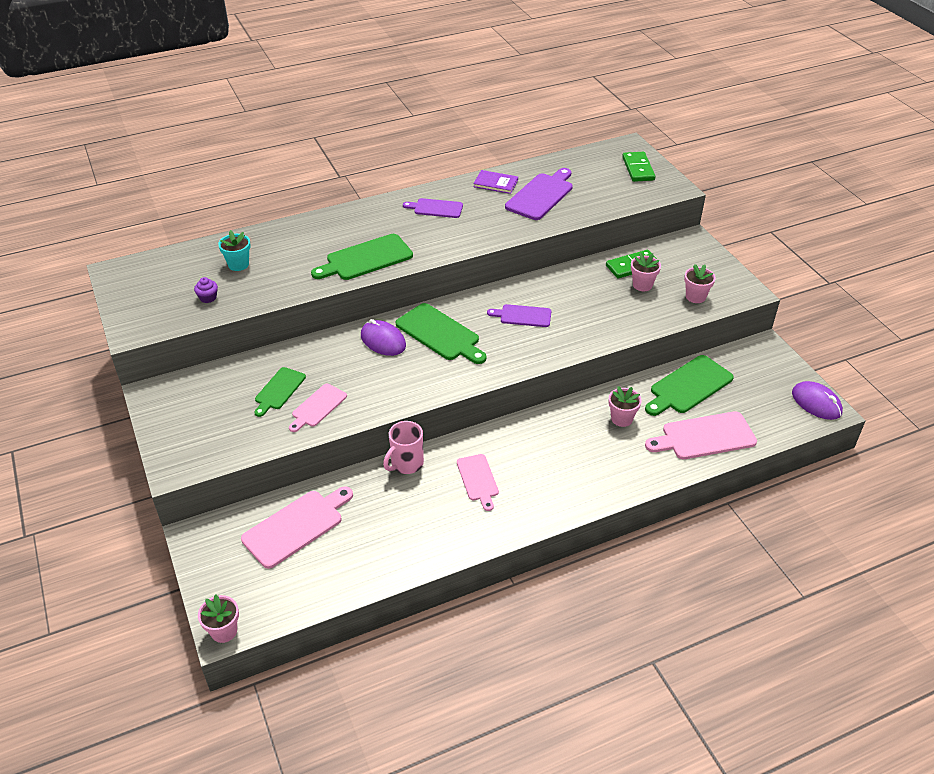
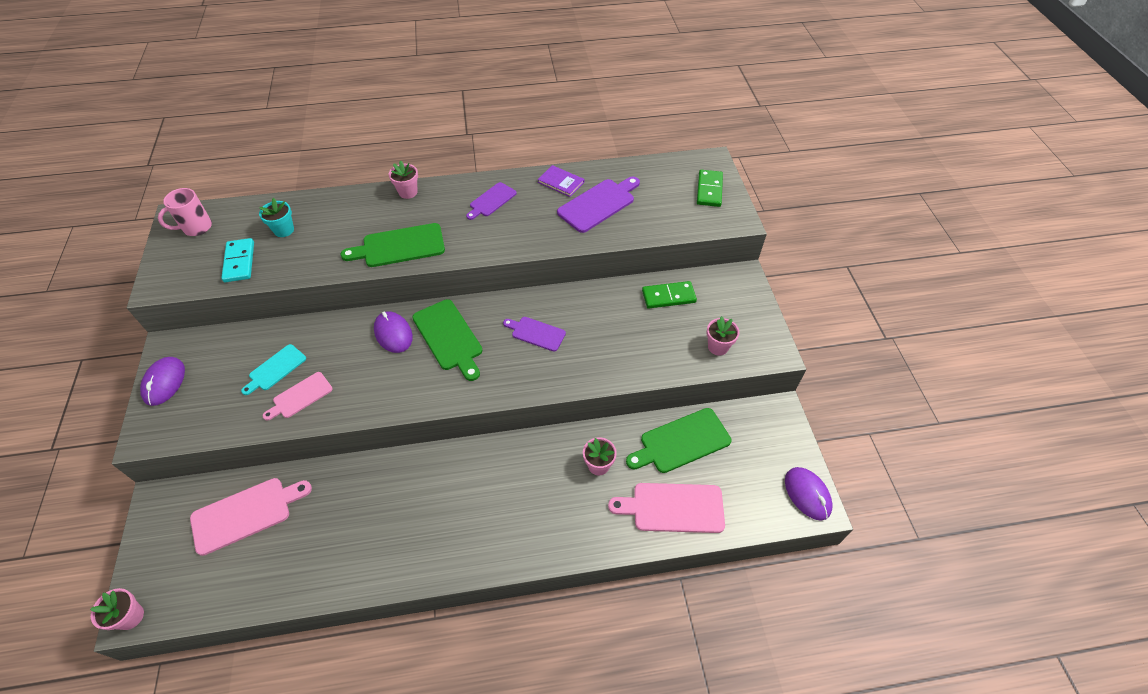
camera: 15 degrees right, 10 degrees up
purple cupcake [194,277,218,303] -> turquoise domino [221,238,254,282]
green cutting board [254,367,306,417] -> turquoise cutting board [241,344,306,395]
pink mug [383,421,424,474] -> pink mug moved to [158,188,212,236]
purple cutting board [403,198,463,218] -> purple cutting board turned 75 degrees counterclockwise [466,182,517,220]
pink cutting board [457,454,499,511] -> none
pink flower pot [631,252,661,291] -> pink flower pot moved to [389,160,418,199]
none -> purple mouse [140,357,185,406]

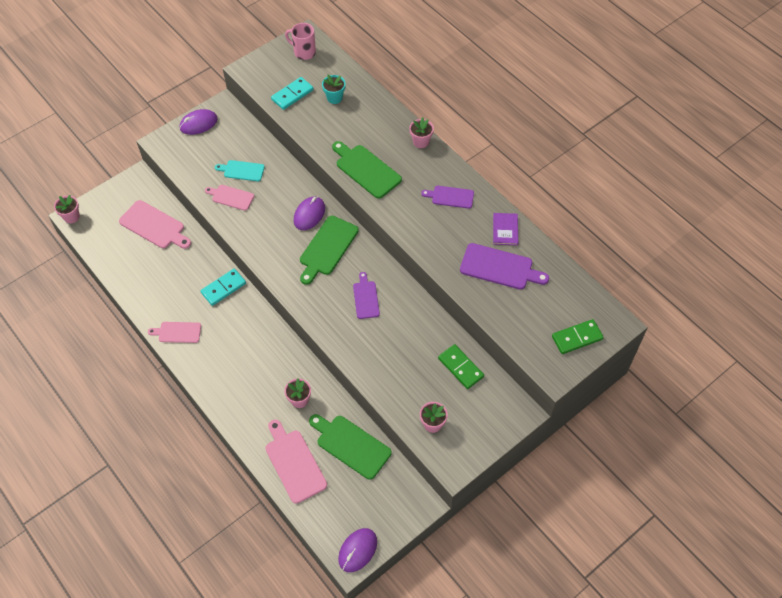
camera: 60 degrees right, 5 degrees up
none -> pink cutting board [148,322,201,343]
none -> turquoise domino [200,269,246,306]

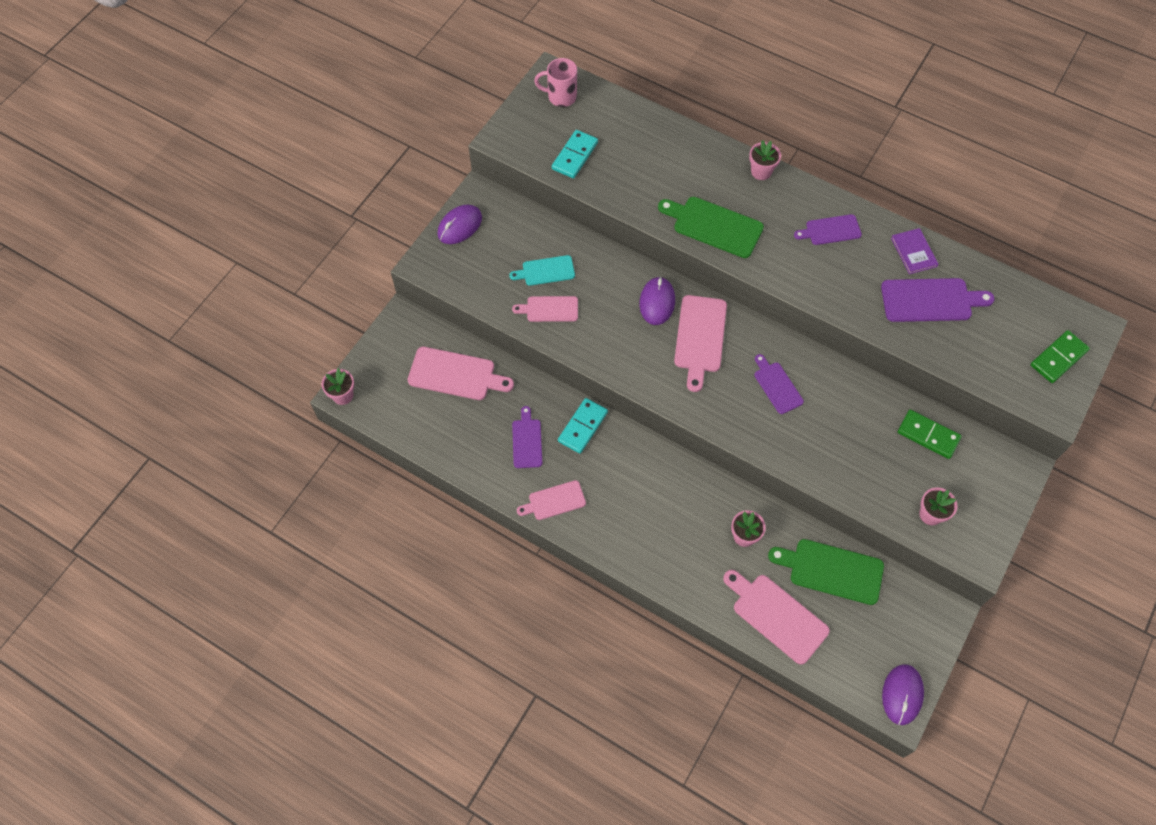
camera: 20 degrees left, 5 degrees up
green cutting board [300,216,359,285] -> pink cutting board [674,295,727,392]
turquoise flower pot [322,75,346,104] -> none
none -> purple cutting board [512,406,542,468]

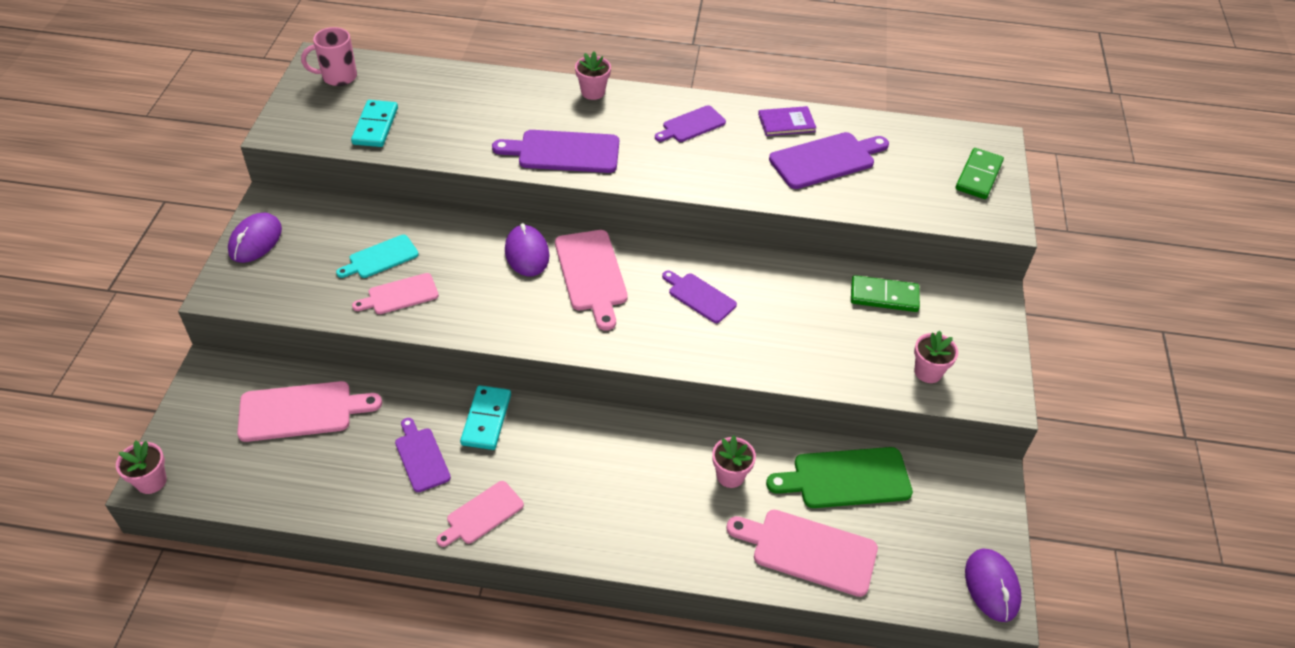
camera: 25 degrees left, 15 degrees down
green cutting board [658,197,764,258] -> purple cutting board [492,130,619,173]
purple book [891,228,938,274] -> purple book turned 60 degrees counterclockwise [758,106,817,136]

